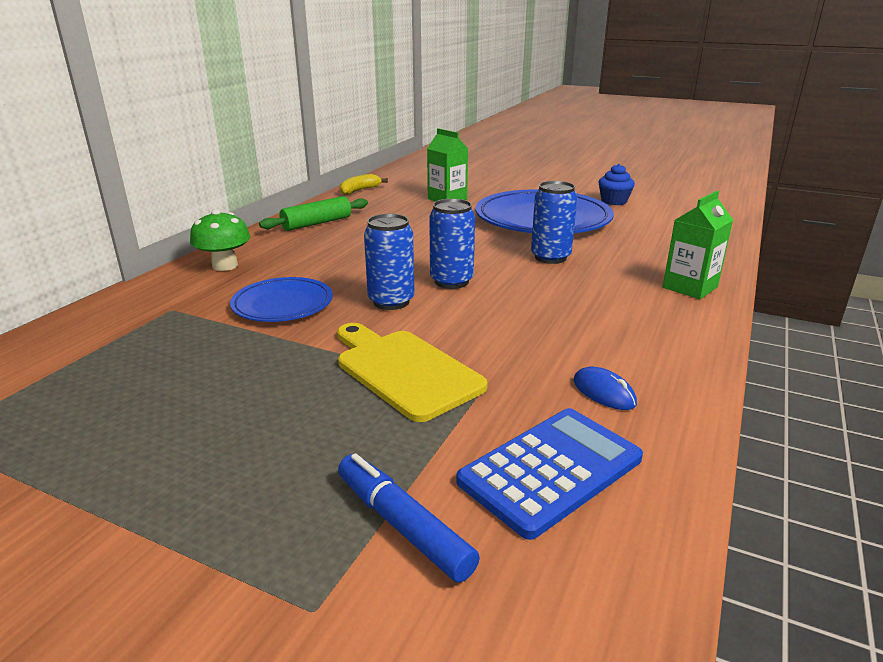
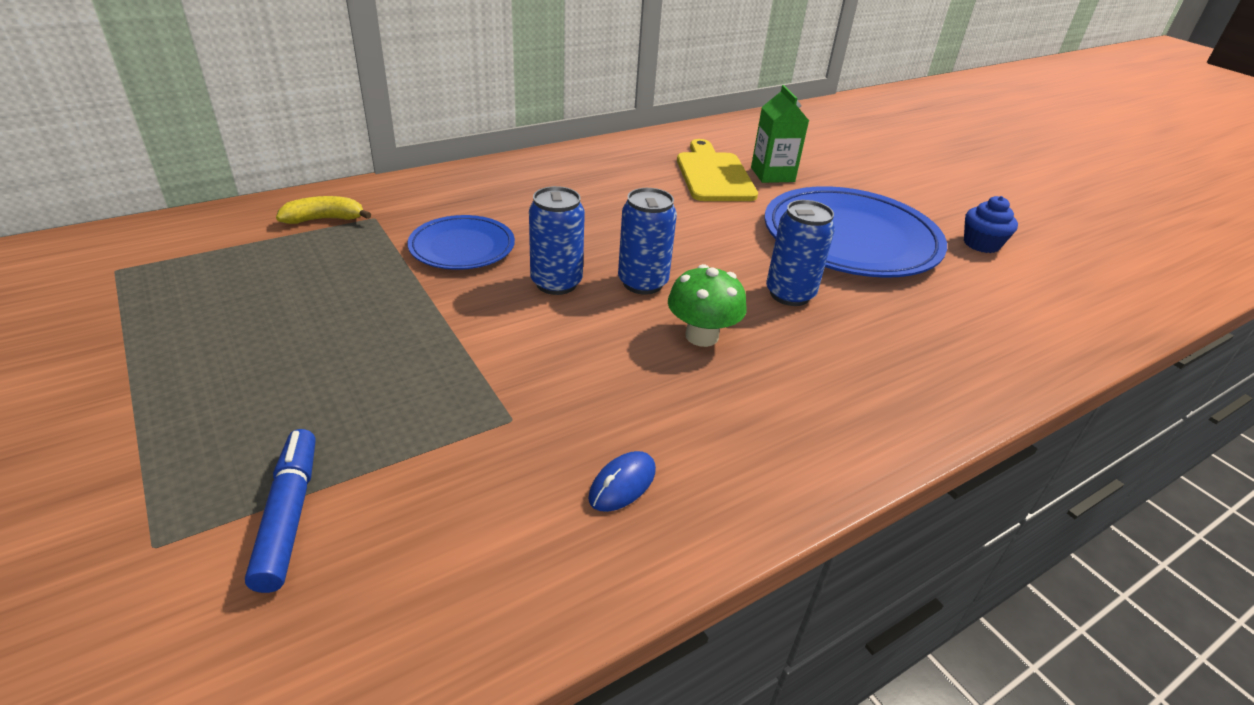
camera: 30 degrees right, 10 degrees up
green mushroom [190,209,250,271] -> green mushroom moved to [668,264,747,347]
green rolling pin [259,196,368,231] -> none
yellow cutting board [337,323,488,422] -> yellow cutting board moved to [677,139,758,201]
yellow banana [340,174,388,195] -> yellow banana moved to [276,196,371,224]
blue calculator [456,408,643,540] -> none
blue mouse [573,367,637,410] -> blue mouse turned 45 degrees clockwise [588,451,656,512]
green carton [663,191,733,299] -> none

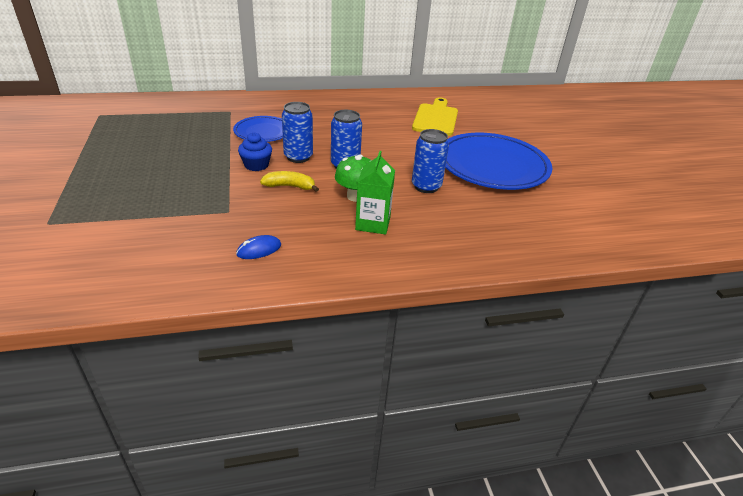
camera: 20 degrees right, 0 degrees up
blue marker [245,429,316,593] -> none
yellow banana [276,196,371,224] -> yellow banana moved to [260,171,319,192]
green carton [751,85,809,183] -> green carton moved to [355,151,395,235]
blue cupcake [964,196,1018,253] -> blue cupcake moved to [238,133,272,171]

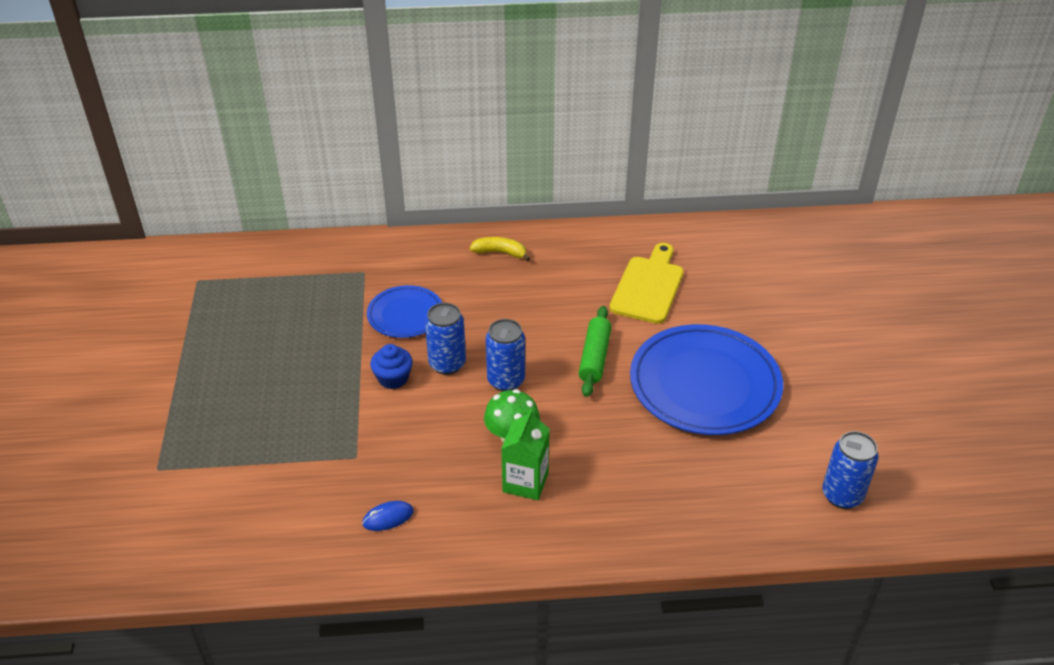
camera: 10 degrees right, 5 degrees up
yellow banana [260,171,319,192] -> yellow banana moved to [470,237,531,262]
blue can [412,129,449,193] -> blue can moved to [822,431,879,509]
none -> green rolling pin [579,306,611,397]

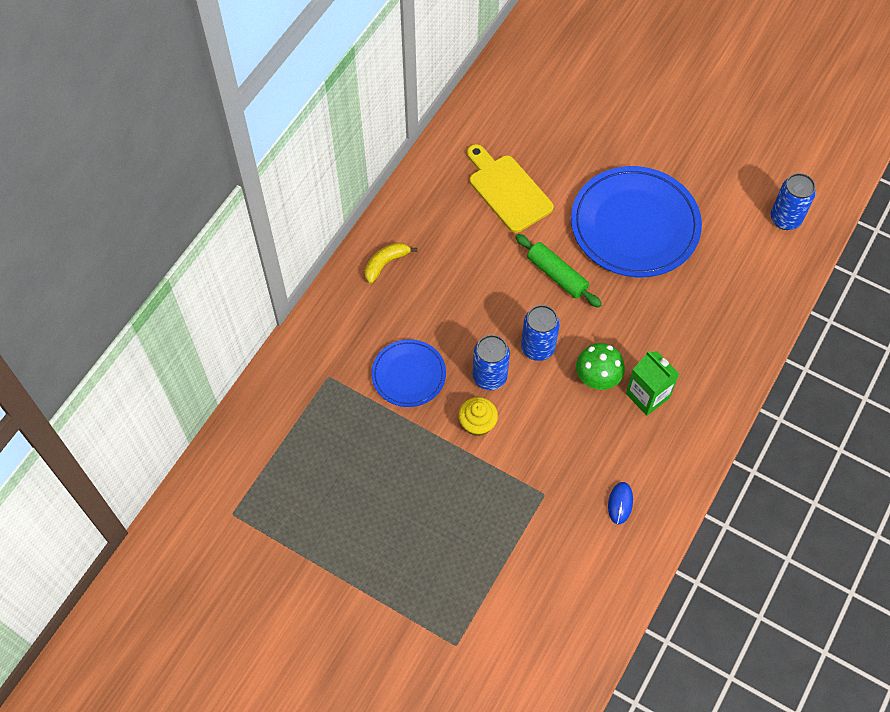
camera: 55 degrees left, 20 degrees up
blue cupcake [370,344,413,389] -> yellow cupcake [458,397,498,436]

